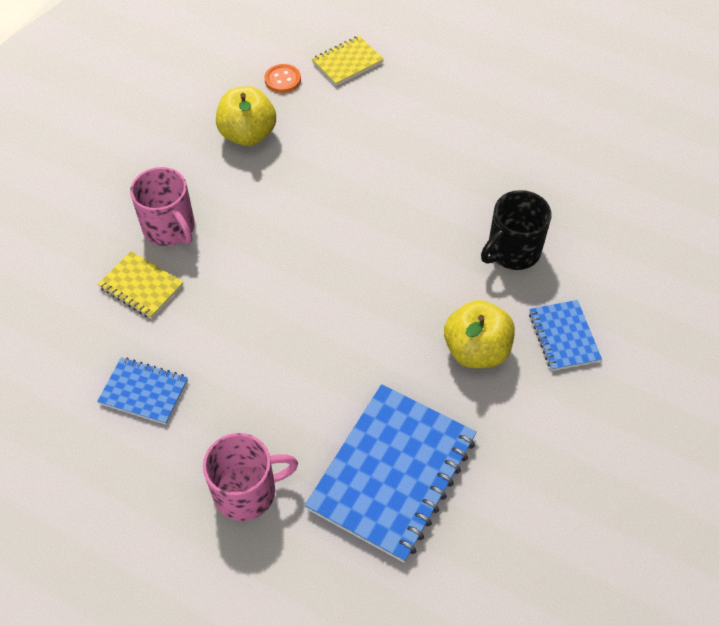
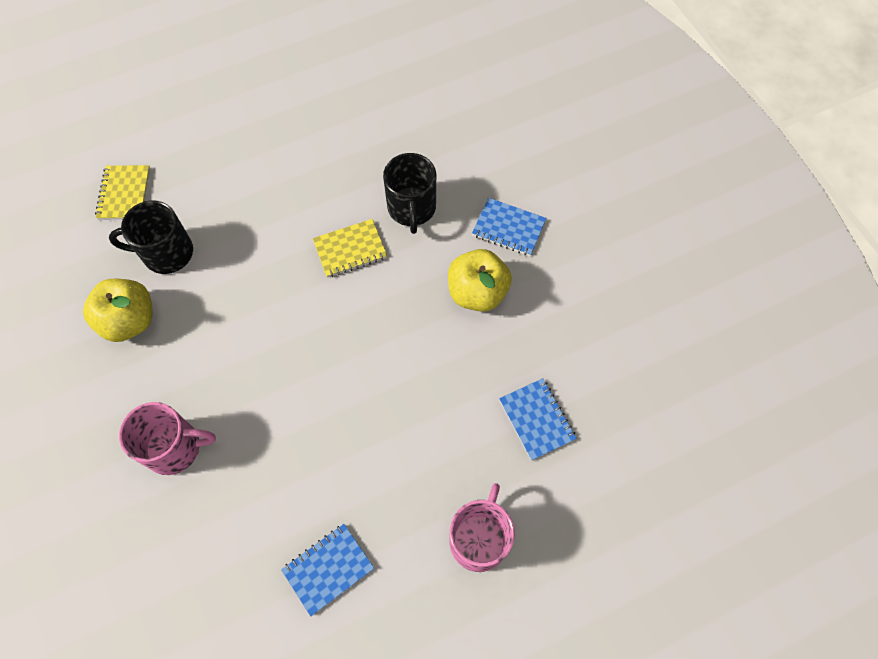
camera: 55 degrees left, 10 degrees up
yellow notebook [98,251,183,319] -> yellow notebook moved to [313,219,387,278]
orange button [264,64,301,93] -> none
blue notebook [305,384,477,563] -> blue notebook [499,378,577,461], size x0.51
none -> black mug [109,200,193,274]

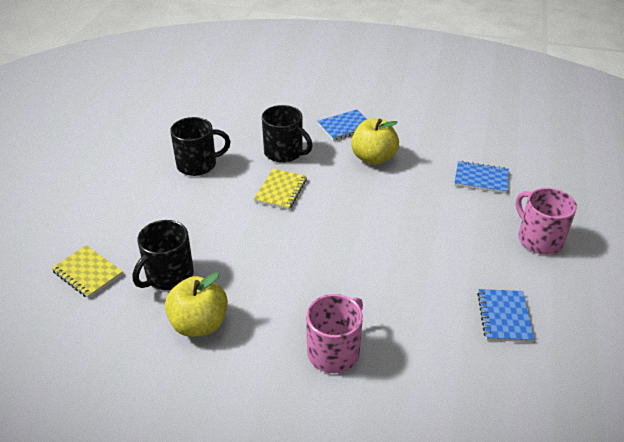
camera: 50 degrees left, 25 degrees down
none -> black mug [170,117,231,176]

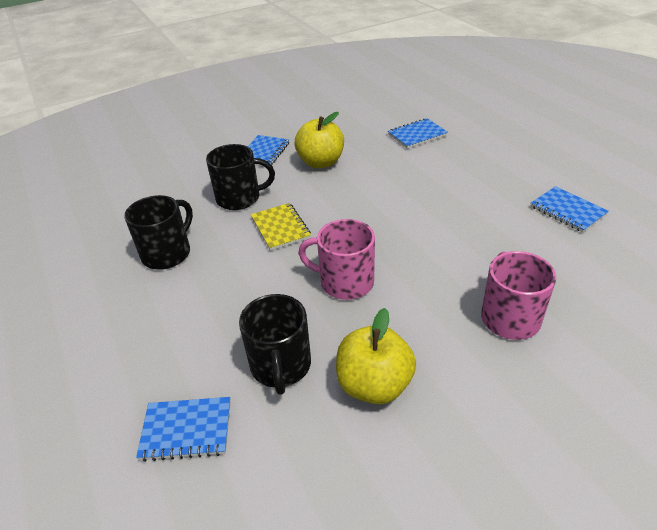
camera: 40 degrees left, 0 degrees up
yellow notebook [52,245,123,298] -> blue notebook [136,397,231,462]
pink mug [516,188,577,254] -> pink mug moved to [298,219,375,300]

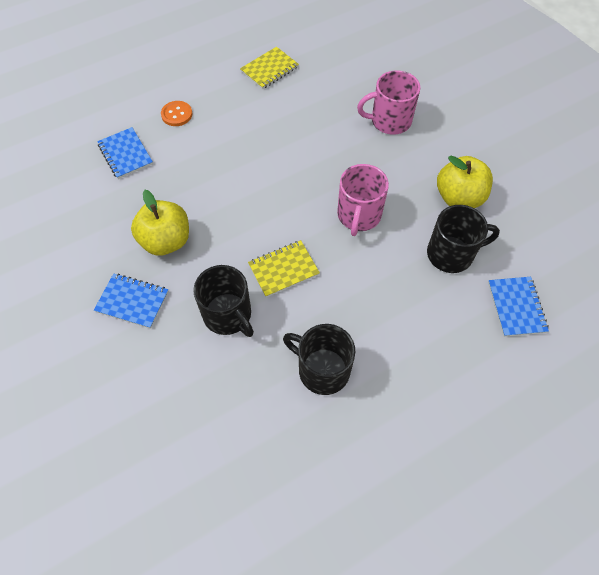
camera: 95 degrees left, 20 degrees up
black mug [206,144,275,210] -> black mug turned 150 degrees clockwise [193,265,254,337]
blue notebook [531,186,609,233] -> yellow notebook [240,47,299,89]
none -> orange button [161,101,192,126]

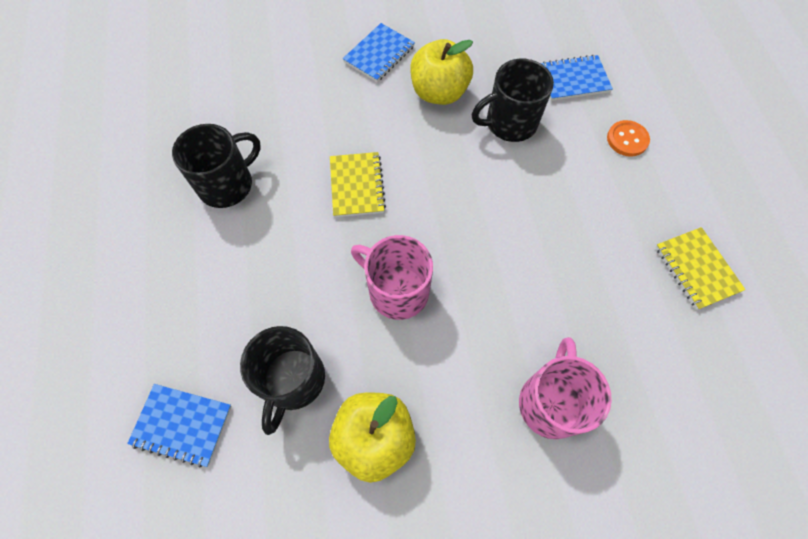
camera: 110 degrees right, 5 degrees up
black mug [193,265,254,337] -> black mug moved to [471,59,554,142]

